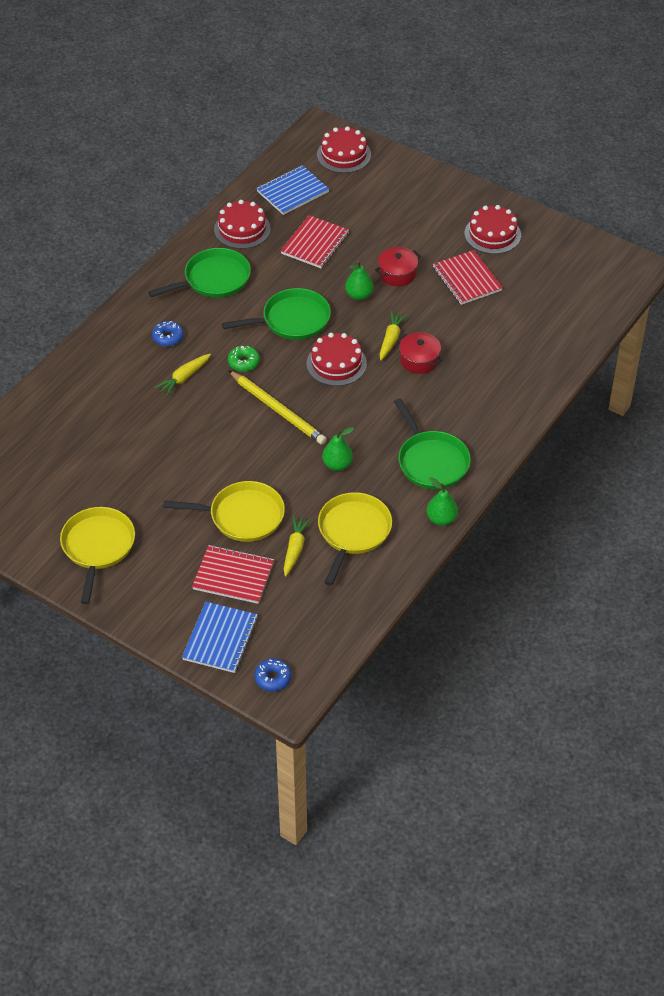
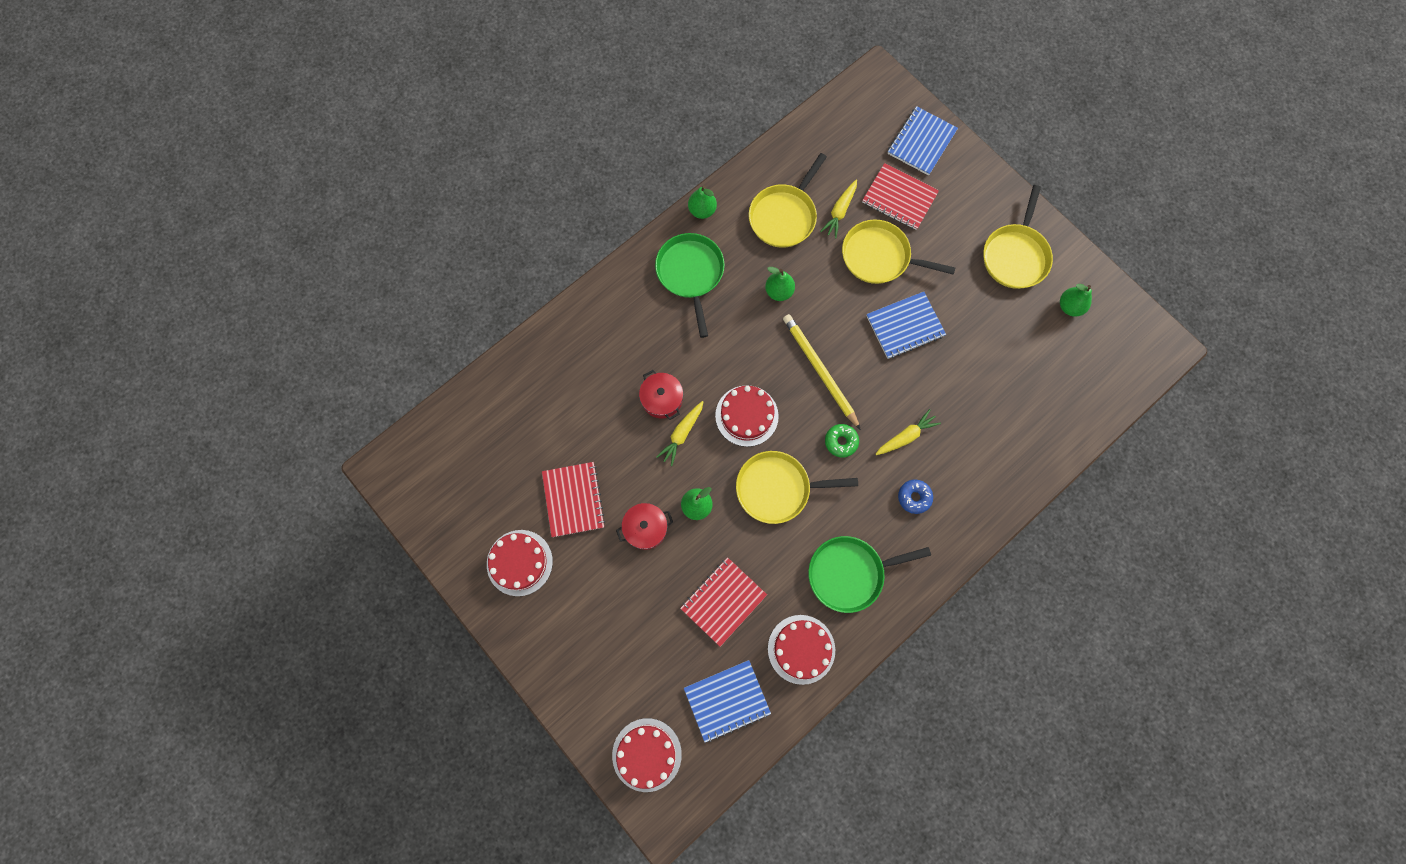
camera: 165 degrees left, 25 degrees up
green pan [222,288,331,340] -> yellow pan [736,451,858,524]
blue donut [254,659,291,691] -> none
none -> blue notebook [867,292,946,359]
none -> green pear [1060,284,1092,317]

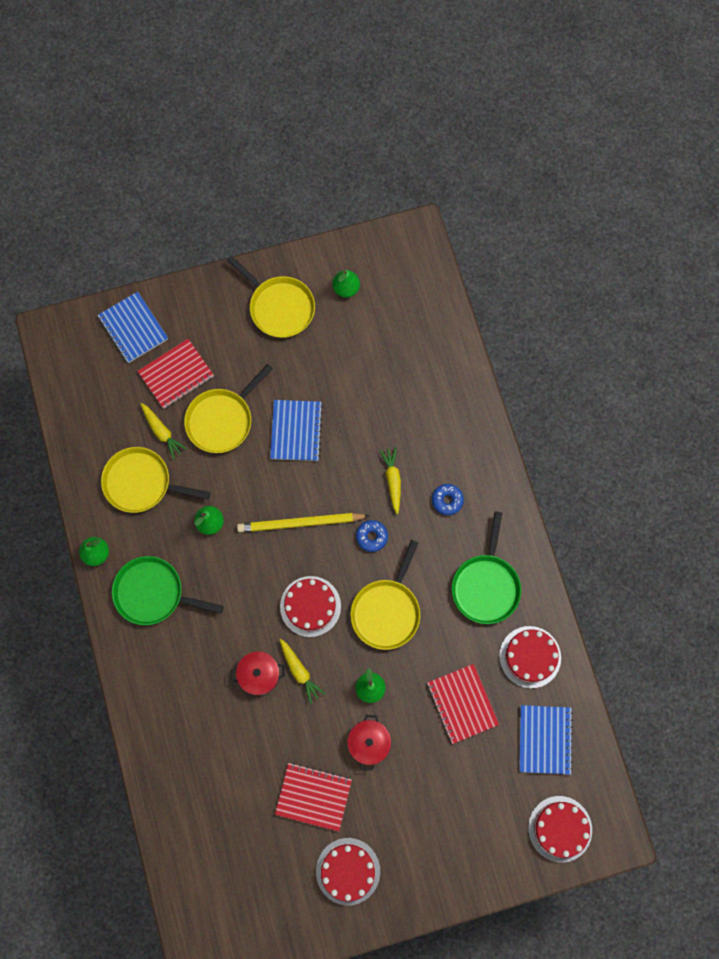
camera: 65 degrees left, 0 degrees up
yellow pan [749,153,827,248] -> yellow pan turned 135 degrees clockwise [101,447,210,513]
green donut [825,424,859,458] -> blue donut [356,520,388,552]

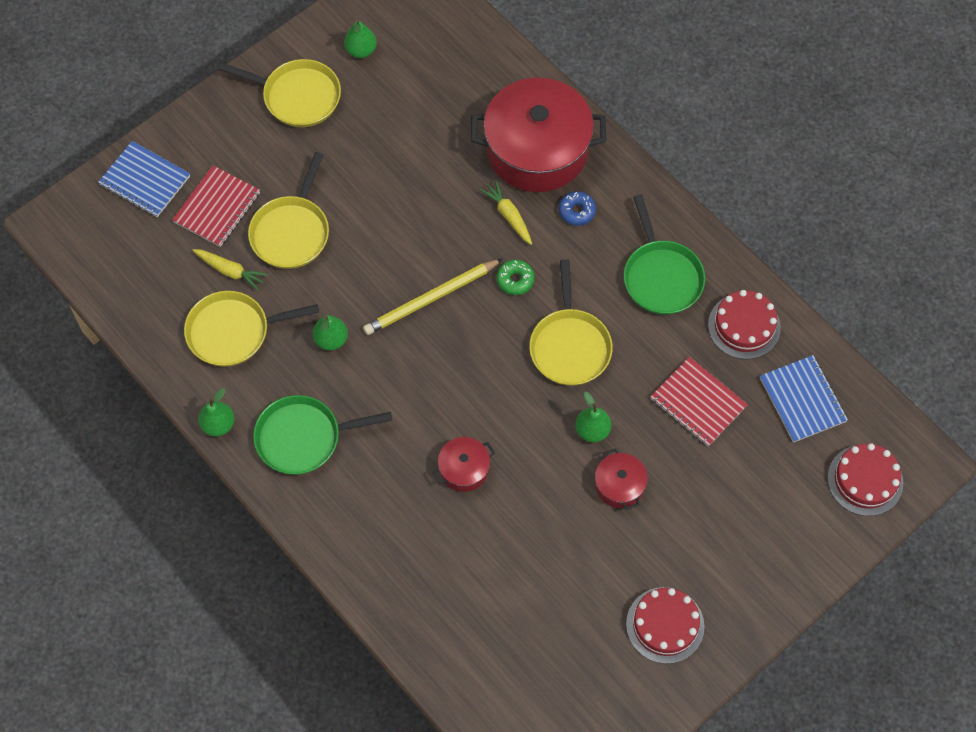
camera: 25 degrees left, 10 degrees down
blue notebook [270,400,323,461] -> none
red notebook [275,762,352,832] -> none
red cake [280,576,341,637] -> none
yellow carrot [280,639,326,704] -> none
blue donut [356,520,388,552] -> green donut [497,260,535,295]
none -> red pot [471,77,606,192]

